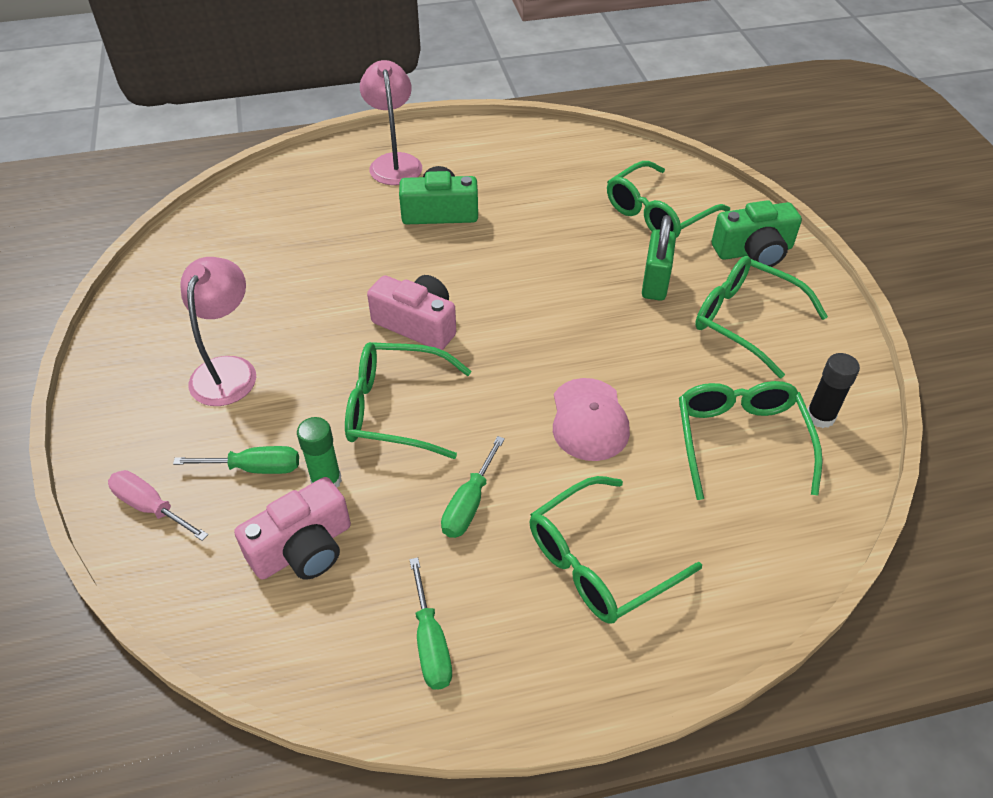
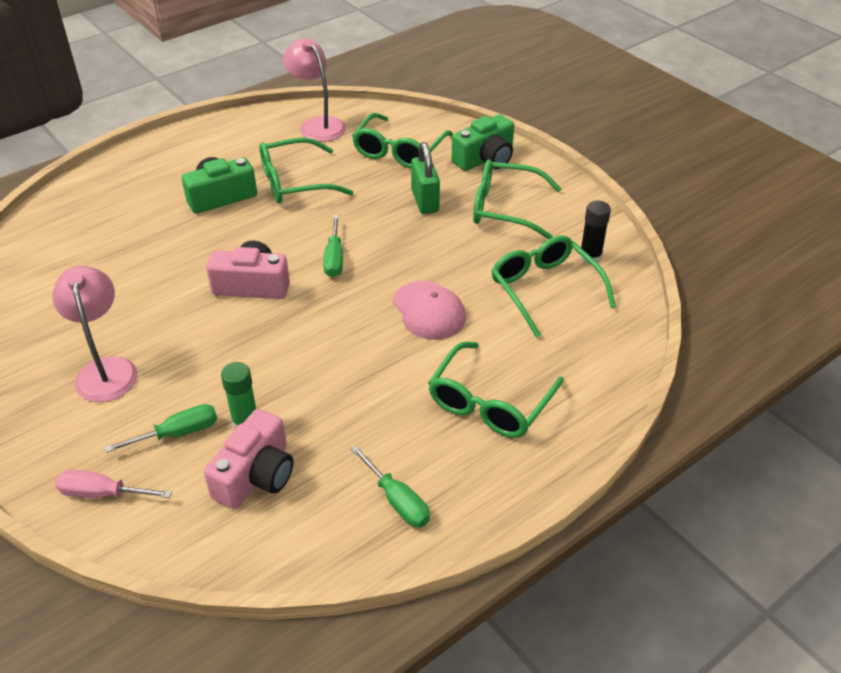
camera: 25 degrees left, 5 degrees down
green glasses [345,342,472,459] -> green glasses moved to [260,138,353,203]
pink lamp [360,60,422,185] -> pink lamp moved to [283,38,346,142]
green screwdriver [441,436,505,538] -> green screwdriver moved to [323,215,343,277]

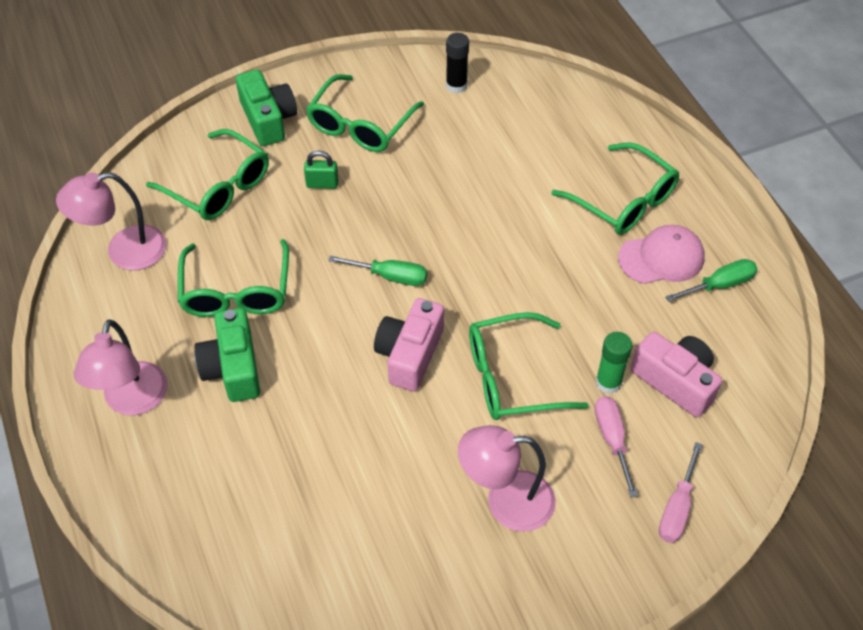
camera: 75 degrees left, 10 degrees up
green screwdriver [104,404,217,453] -> pink screwdriver [595,396,638,498]
pink cap [393,281,466,340] -> pink cap moved to [618,225,705,284]
green padlock [411,142,440,214] -> green padlock [304,151,338,189], size x0.64
green glasses [491,235,616,338] -> green glasses moved to [469,312,589,420]
none -> pink lamp [74,319,168,415]

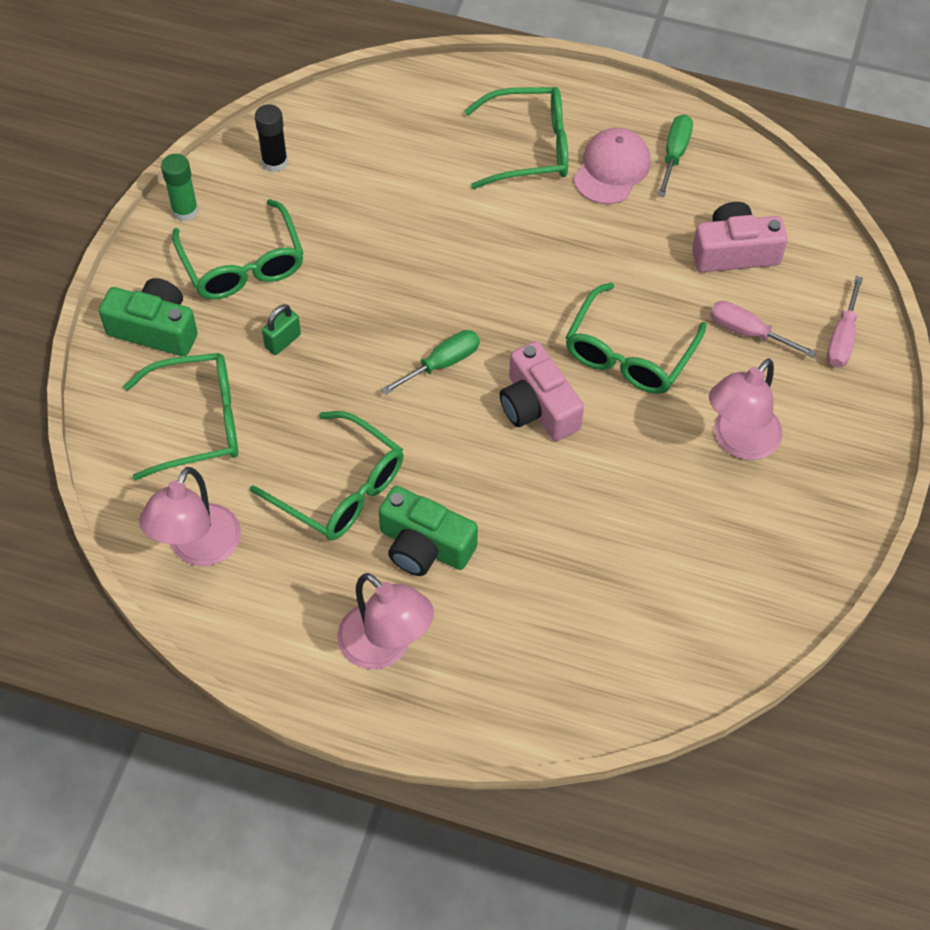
camera: 50 degrees left, 5 degrees up
green glue stick [596,332,632,394] -> green glue stick moved to [161,154,198,221]
pink screwdriver [659,442,703,543] -> pink screwdriver turned 45 degrees clockwise [827,276,863,367]

